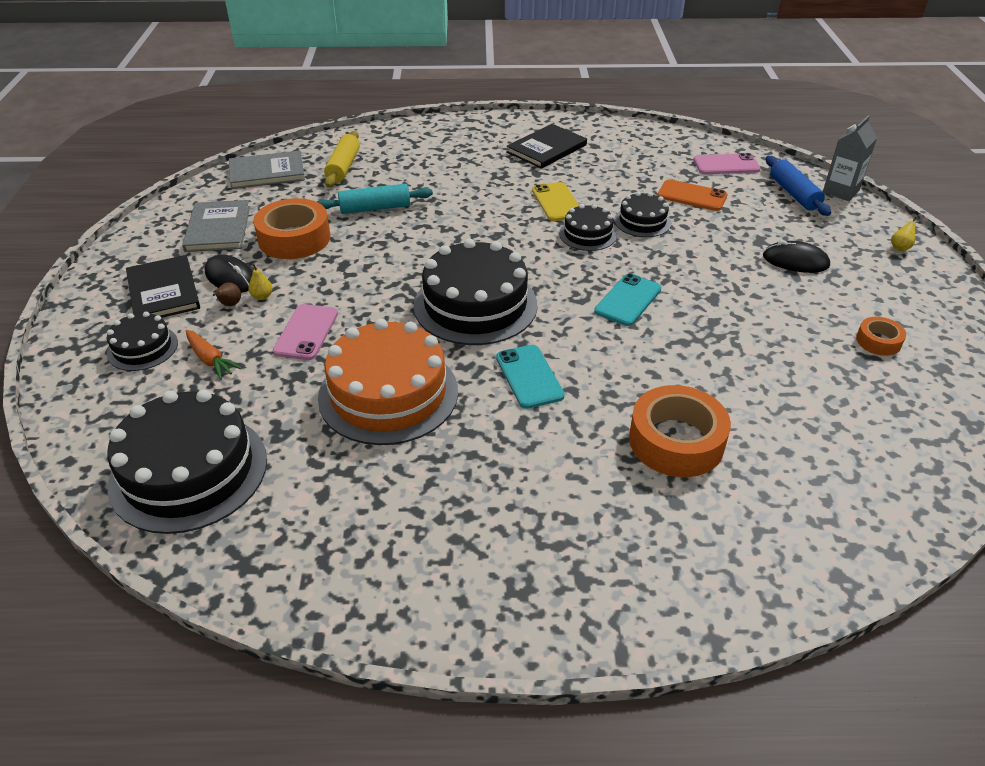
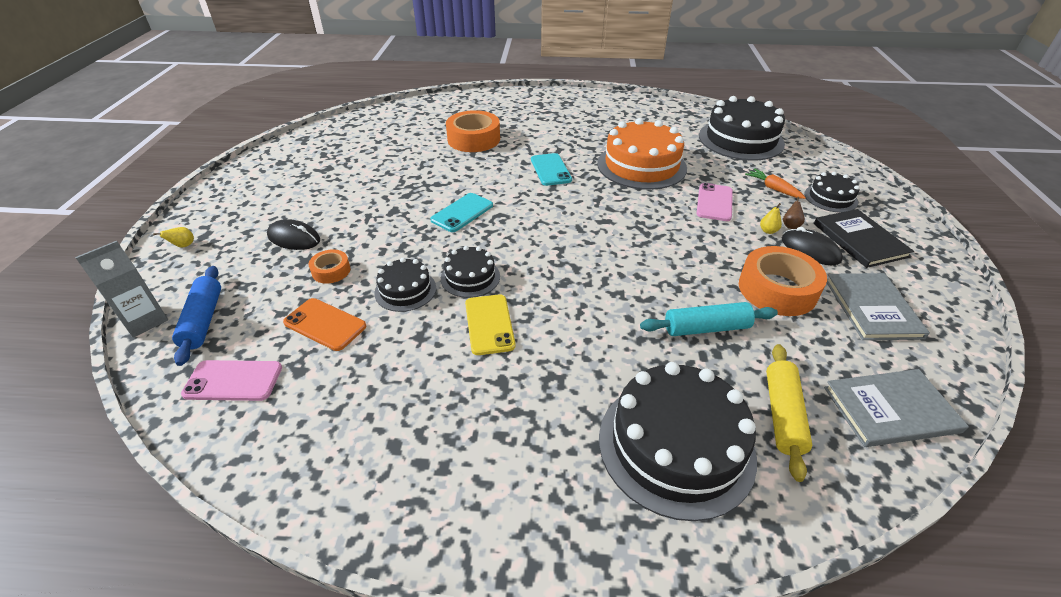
camera: 175 degrees left, 0 degrees up
black cake [414,239,537,345] -> black cake moved to [599,362,757,521]
black book [506,124,587,169] -> none
orange tape [856,317,906,356] -> orange tape moved to [309,249,350,284]

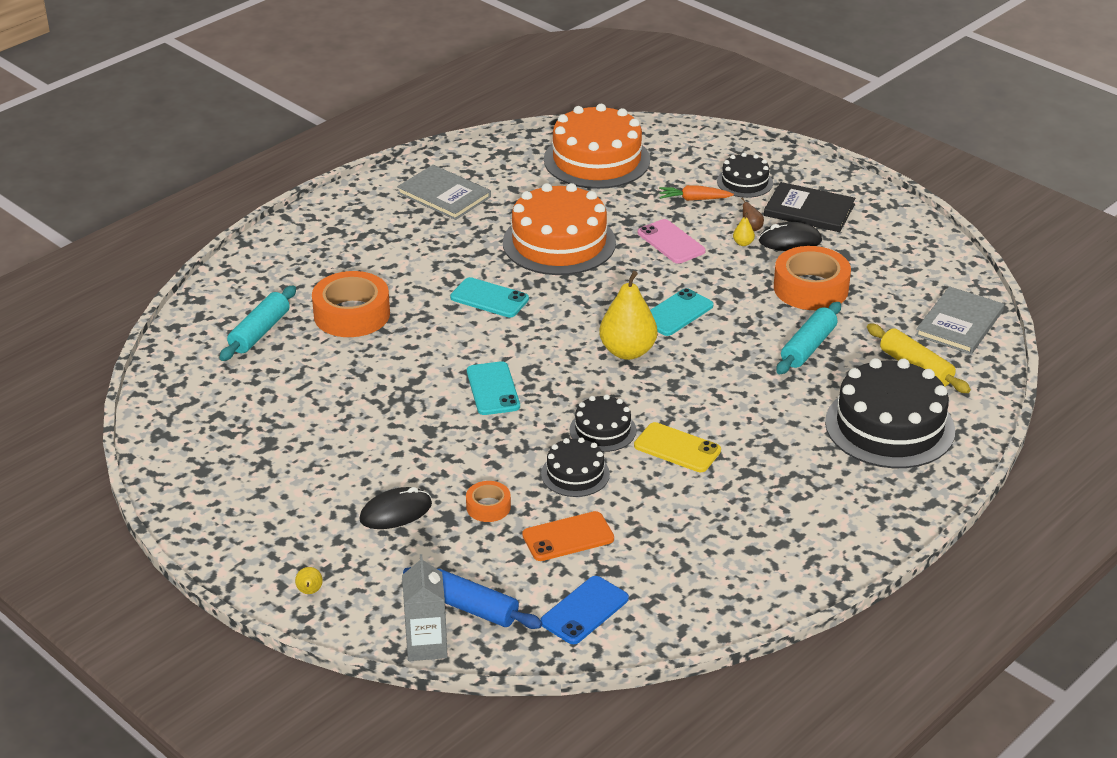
camera: 50 degrees left, 5 degrees down
pink phone [181,360,282,401] -> blue phone [540,576,629,644]
black cake [699,96,785,160] -> orange cake [544,104,650,189]
grey book [827,273,930,340] -> grey book moved to [397,165,491,220]
none -> turquoise rolling pin [219,285,296,361]
none -> yellow pear [599,271,657,360]
none -> turquoise phone [650,288,714,336]

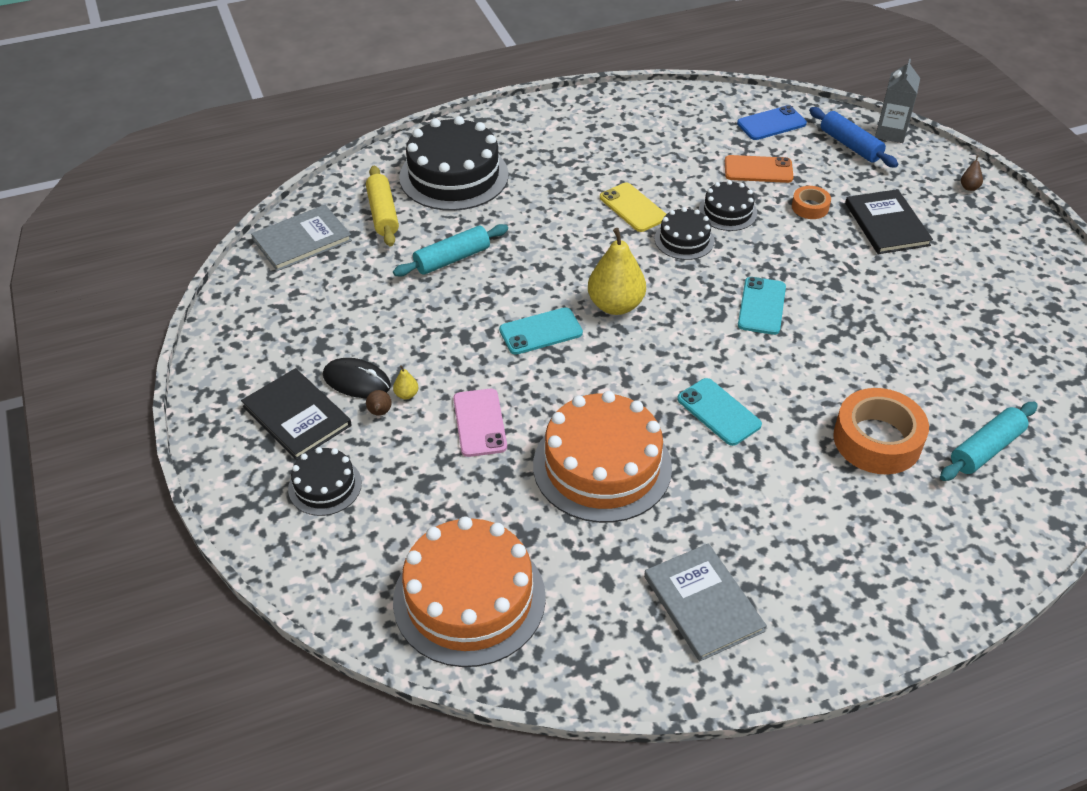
camera: 155 degrees left, 10 degrees up
yellow pear [295,567,323,594] -> brown pear [961,155,983,191]
black mouse [359,487,432,529] -> black book [845,189,933,254]
orange carrot [659,185,734,201] -> none
orange tape [774,246,851,310] -> none

